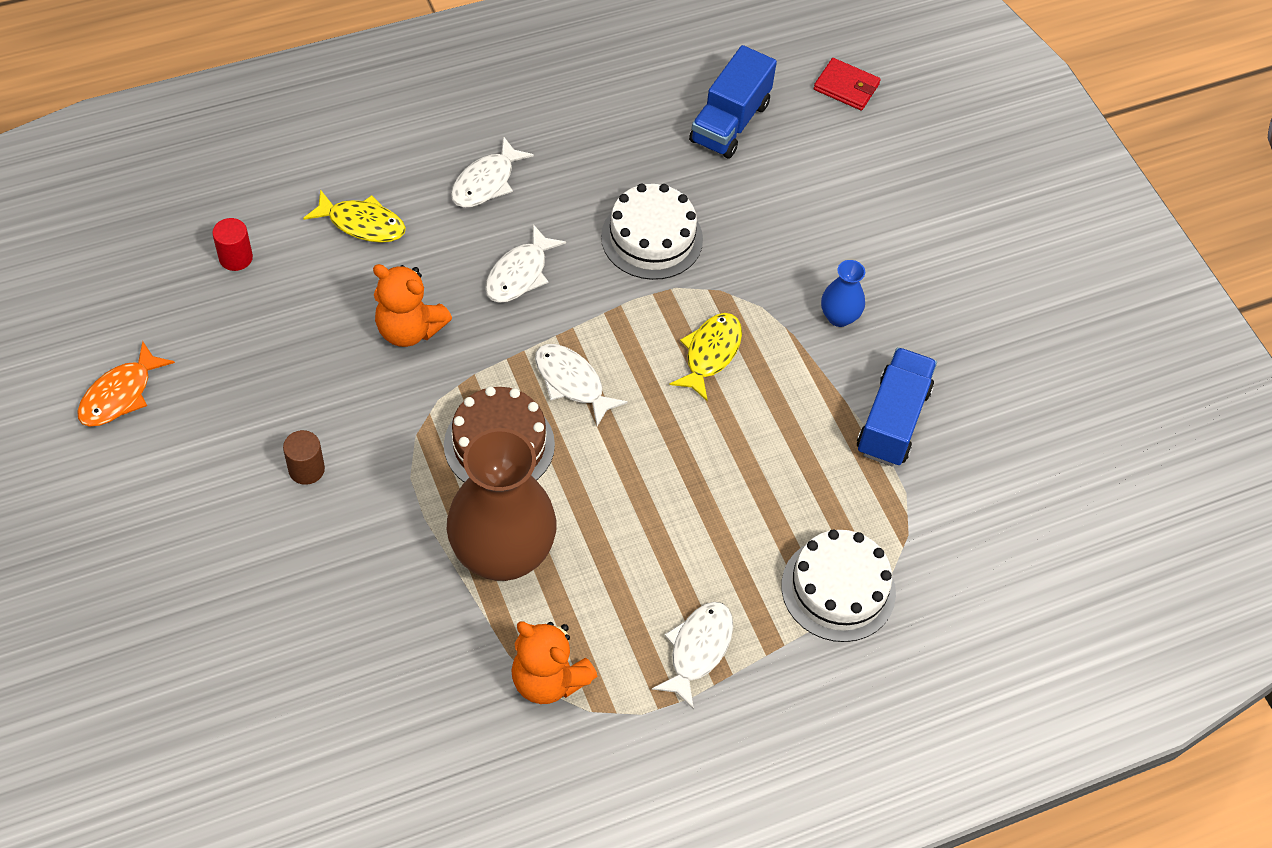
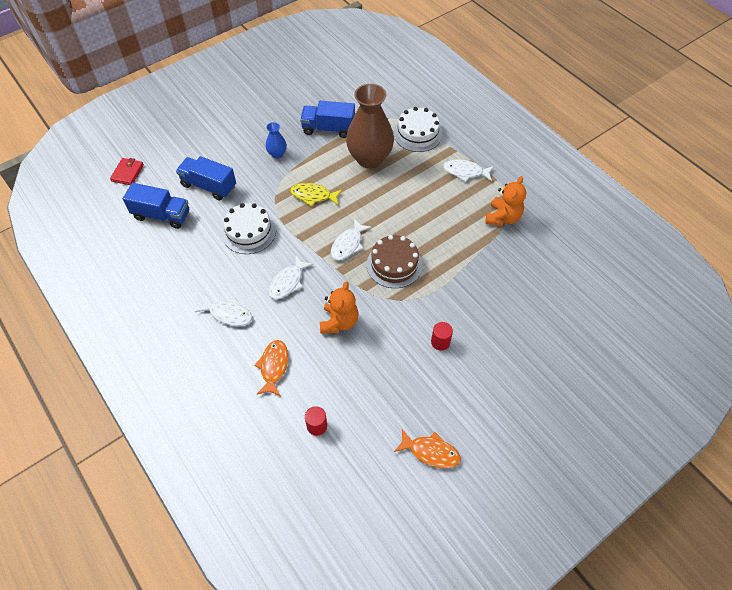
camera: 100 degrees left, 0 degrees up
brown cylinder [283,430,325,485] -> red cylinder [431,322,453,350]
yellow fish [303,189,406,243] -> orange fish [254,340,288,396]
brown vase [447,428,557,581] -> brown vase moved to [346,84,394,169]
white fish [485,224,566,303] -> white fish turned 105 degrees clockwise [268,255,314,299]
none -> blue truck [176,156,236,201]

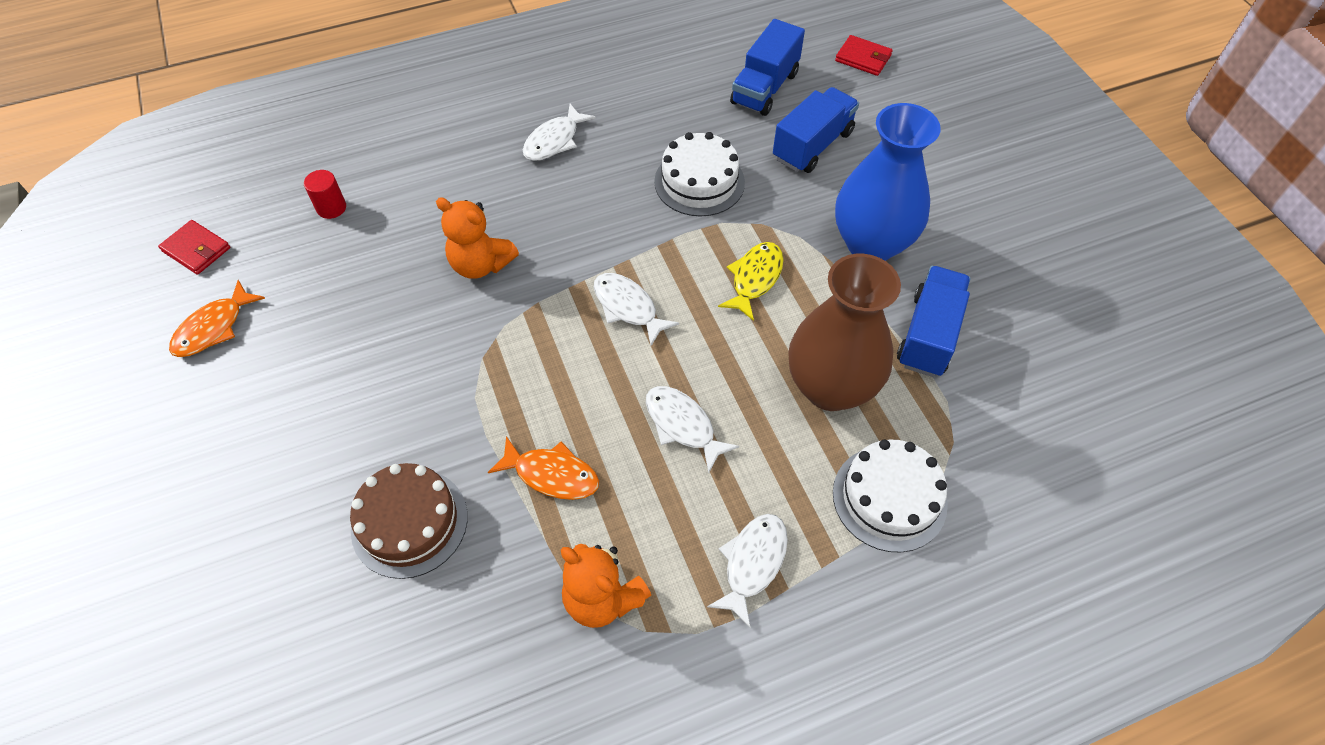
camera: 105 degrees right, 0 degrees up
orange fish [254,340,288,396] -> orange fish moved to [488,436,599,500]
blue vase [266,122,287,159] -> blue vase [835,103,941,261], size x2.22
white fish [268,255,314,299] -> white fish moved to [646,386,739,473]
brown cake [367,235,422,288] -> brown cake moved to [350,463,468,579]
red cylinder [431,322,453,350] -> none
none -> red wallet [158,220,230,275]

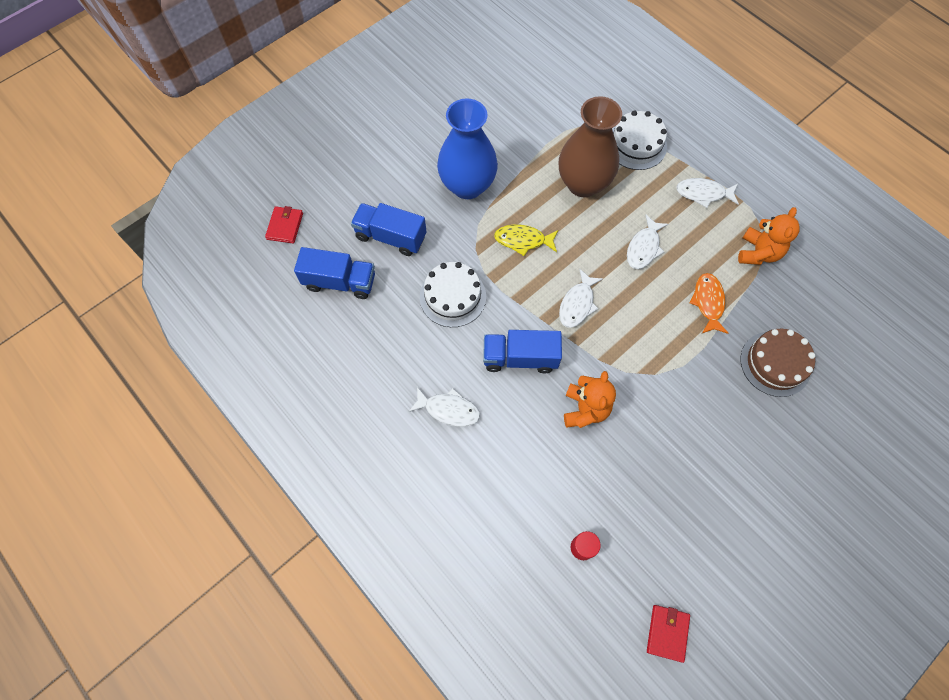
camera: 110 degrees left, 10 degrees up
orange fish [169,280,265,357] -> none
blue truck [897,266,971,377] -> blue truck moved to [483,330,562,374]

